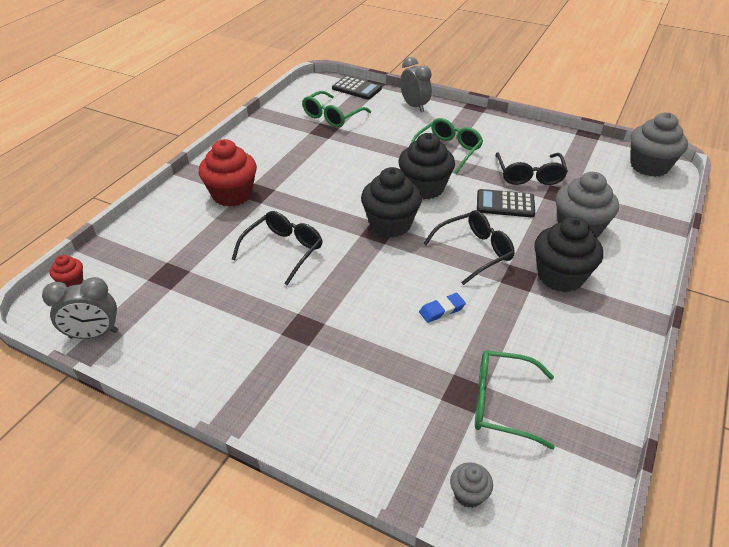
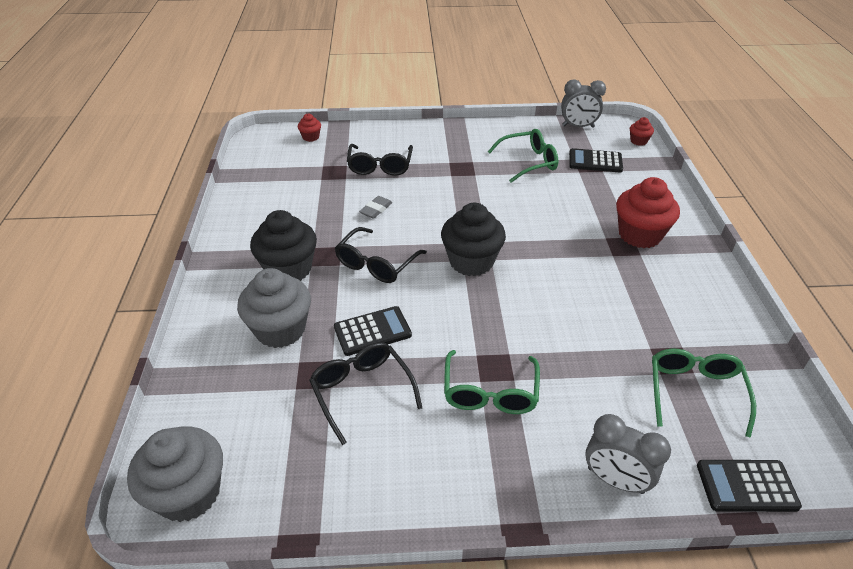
camera: 150 degrees right, 0 degrees up
grey clock [42,277,118,339] -> grey clock turned 135 degrees counterclockwise [561,79,606,128]
black glasses [232,211,323,285] -> black glasses moved to [347,144,413,176]
black cupcake [398,133,455,199] -> none
blue eraser [419,293,466,323] -> grey eraser [359,196,393,219]
grey cupcake [450,462,493,508] -> red cupcake [298,113,321,142]
green glasses [475,350,555,450] -> green glasses moved to [488,129,558,183]
none -> black calculator [569,148,623,173]

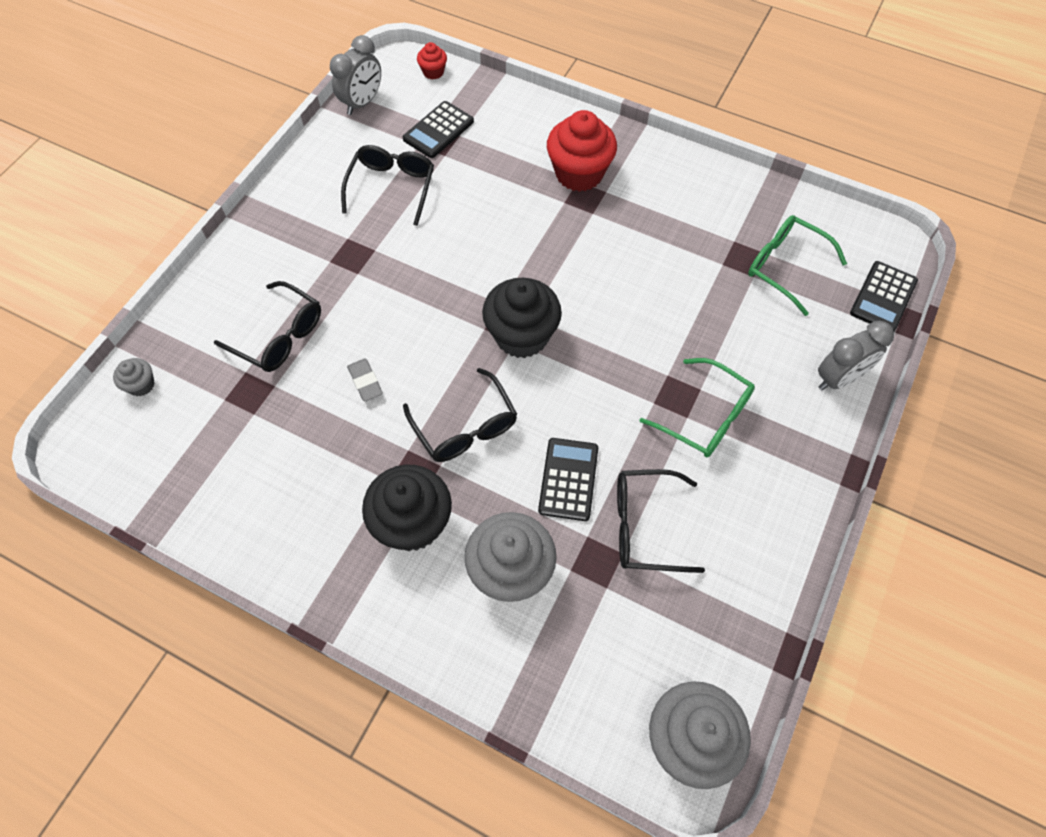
camera: 60 degrees left, 20 degrees up
red cupcake [298,113,321,142] -> grey cupcake [113,358,155,396]
green glasses [488,129,558,183] -> black glasses [341,145,434,226]

